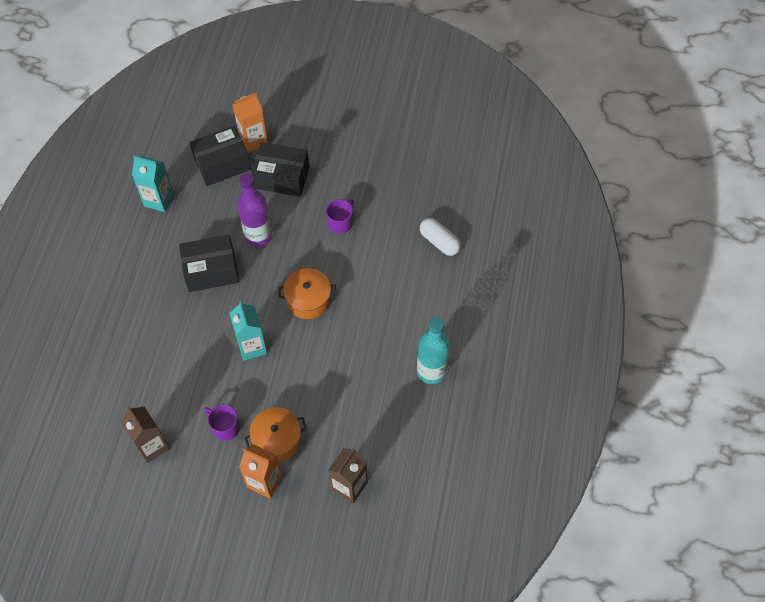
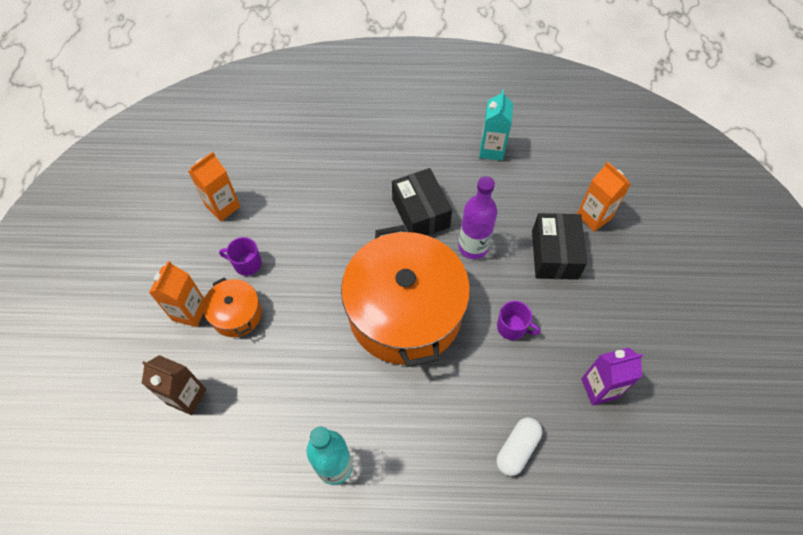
camera: 80 degrees right, 0 degrees up
brown carton [120,407,170,463] -> orange carton [188,152,240,221]
black box [190,126,251,186] -> none
purple mug [204,404,240,441] -> purple mug turned 105 degrees counterclockwise [219,237,262,276]
turquoise carton [229,301,267,361] -> none
orange pot [278,268,336,319] -> orange pot [341,225,470,367], size x2.24
none -> purple carton [581,348,643,405]

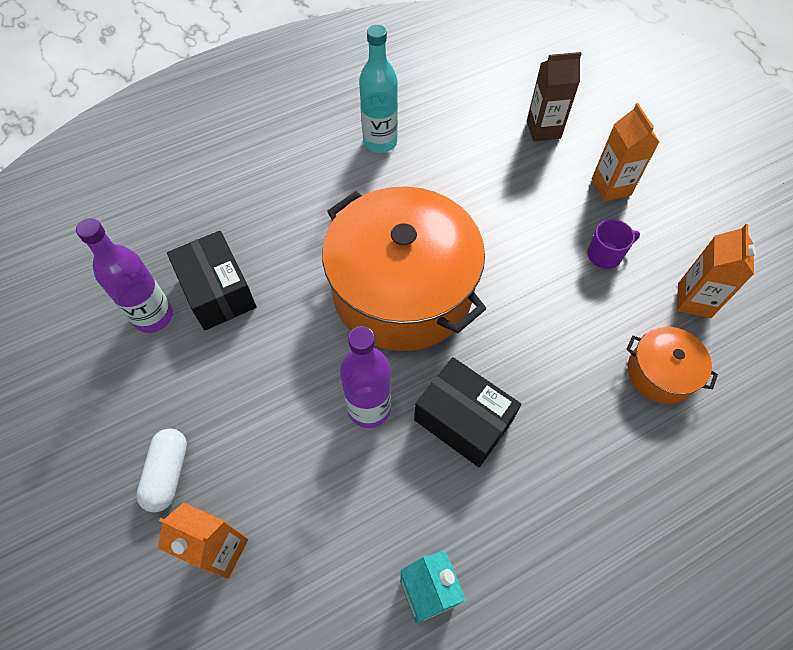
camera: 150 degrees right, 0 degrees up
orange pot [203,277,262,337] -> orange pot moved to [626,327,718,404]
white capsule [496,417,542,476] -> white capsule moved to [136,428,187,512]
purple mug [497,301,540,340] -> none
black box [532,213,587,280] -> black box moved to [167,231,257,330]
purple carton [581,348,643,405] -> purple bottle [76,218,173,333]

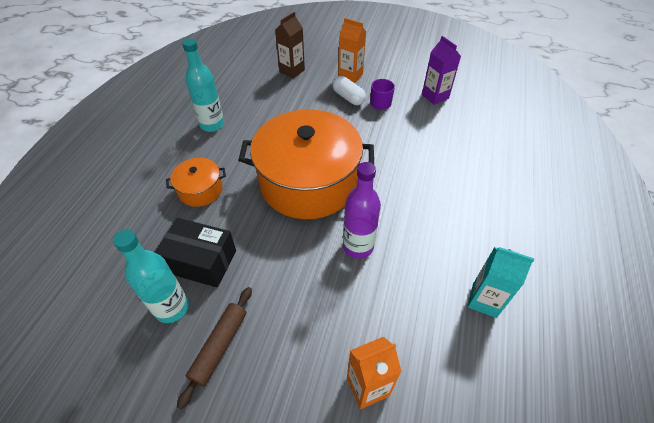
camera: 45 degrees left, 10 degrees down
purple bottle [76,218,173,333] -> turquoise bottle [113,230,189,323]
white capsule [136,428,187,512] -> white capsule moved to [332,76,366,105]
black box [414,357,521,467] -> none
orange pot [626,327,718,404] -> orange pot moved to [166,158,226,207]
orange carton [677,224,756,318] -> purple carton [422,36,461,105]
none -> brown rolling pin [177,287,252,409]

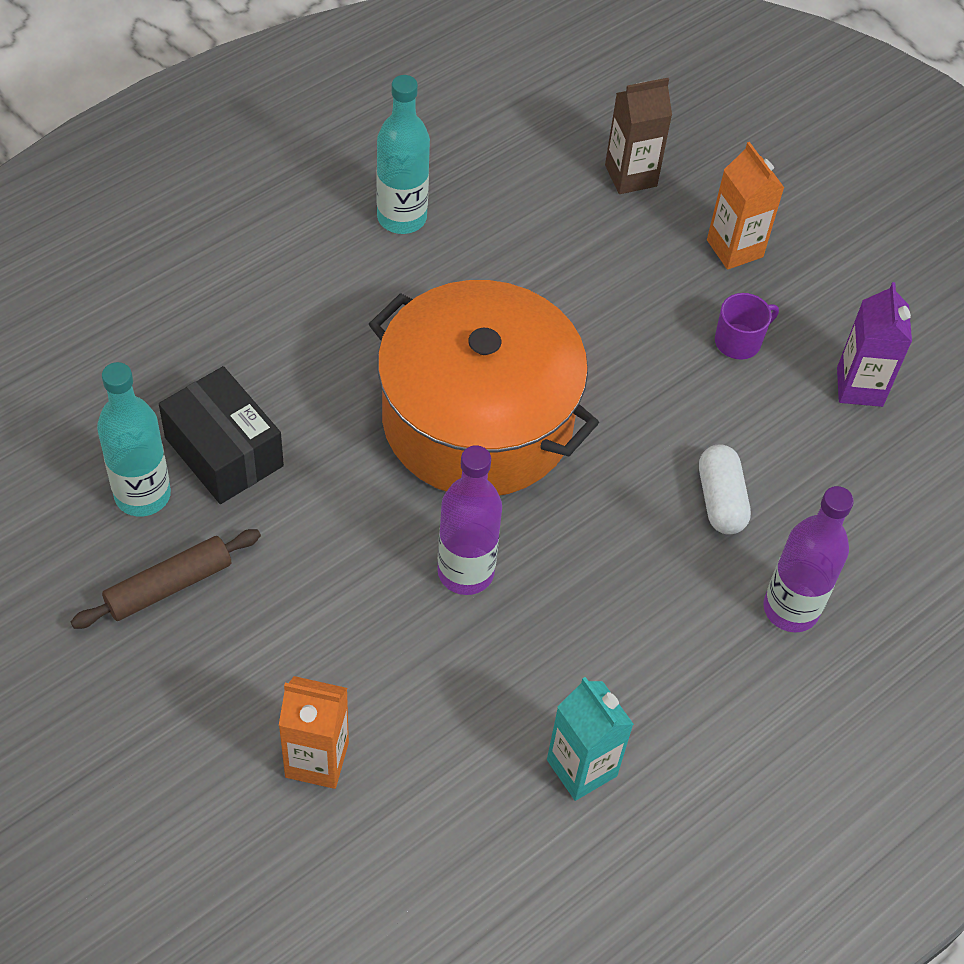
camera: 30 degrees right, 5 degrees up
orange pot [166,158,226,207] -> none
white capsule [332,76,366,105] -> white capsule moved to [699,444,751,534]
none -> purple bottle [764,486,854,632]

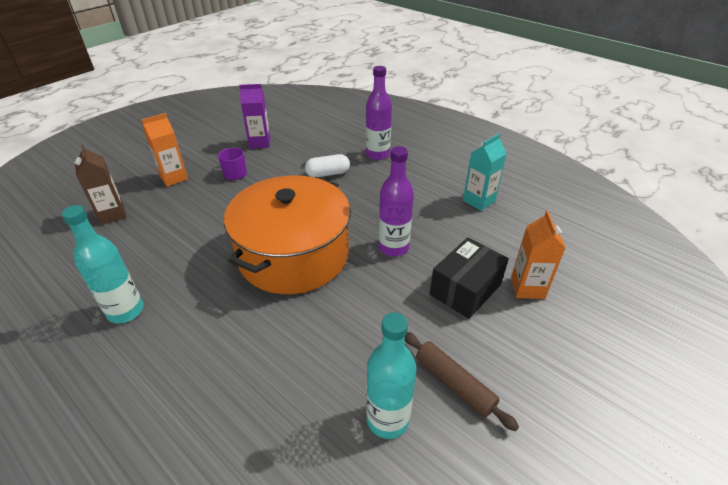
camera: 95 degrees left, 15 degrees down
black box [159,366,284,504] -> black box moved to [430,237,509,319]

